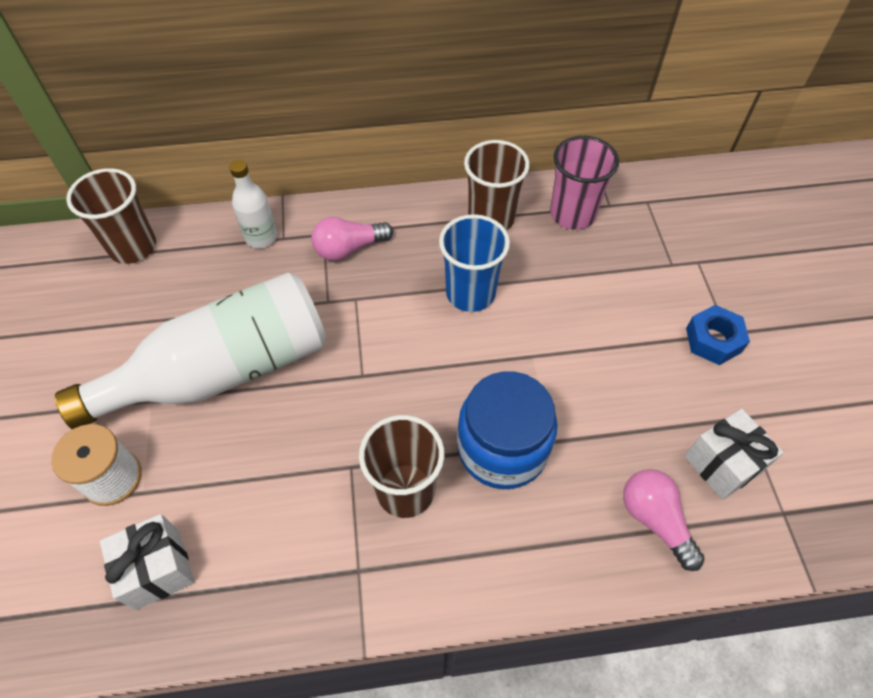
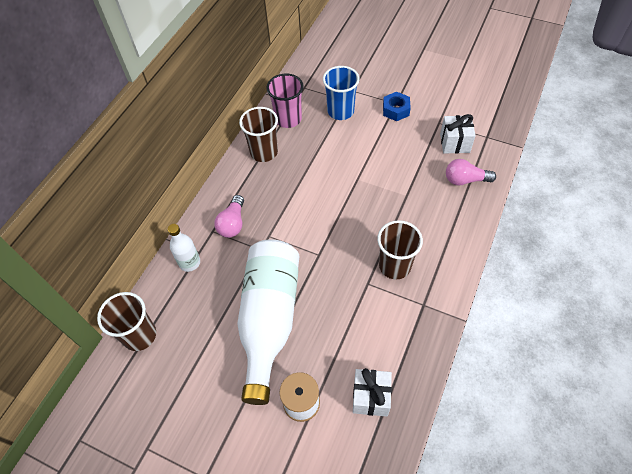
camera: 55 degrees left, 0 degrees up
blue cup [439,214,510,312] -> blue cup moved to [323,66,360,120]
blue jar [457,371,557,489] -> none

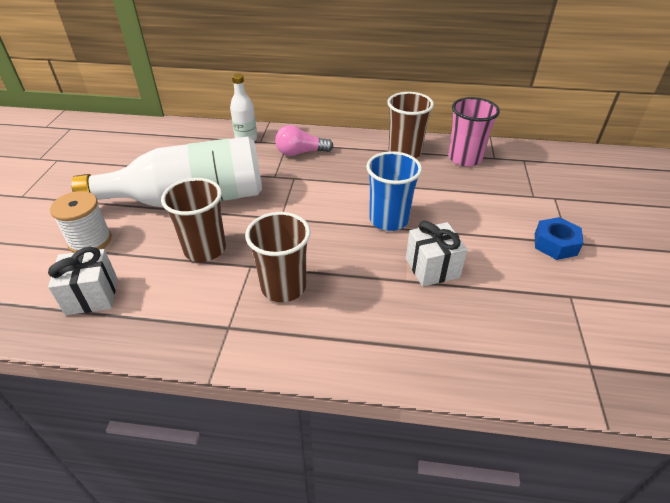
camera: 70 degrees right, 15 degrees down
brown cup [97,292,156,351] -> brown cup moved to [161,178,226,262]
blue cup [323,66,360,120] -> blue cup moved to [366,151,422,231]
white gift [440,114,476,154] -> white gift moved to [406,221,468,287]
pink light bulb [446,159,496,186] -> none

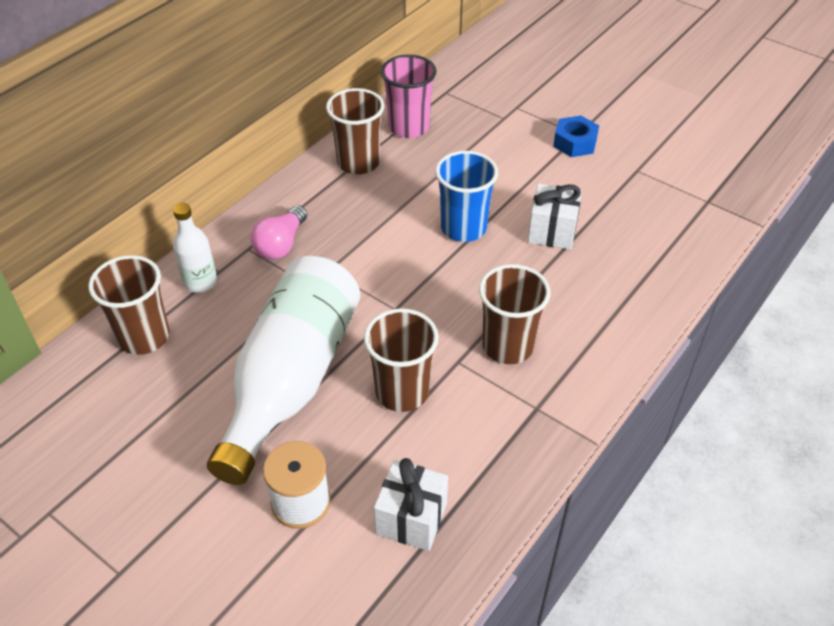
camera: 60 degrees left, 5 degrees up
none -> brown cup [88,255,170,355]

